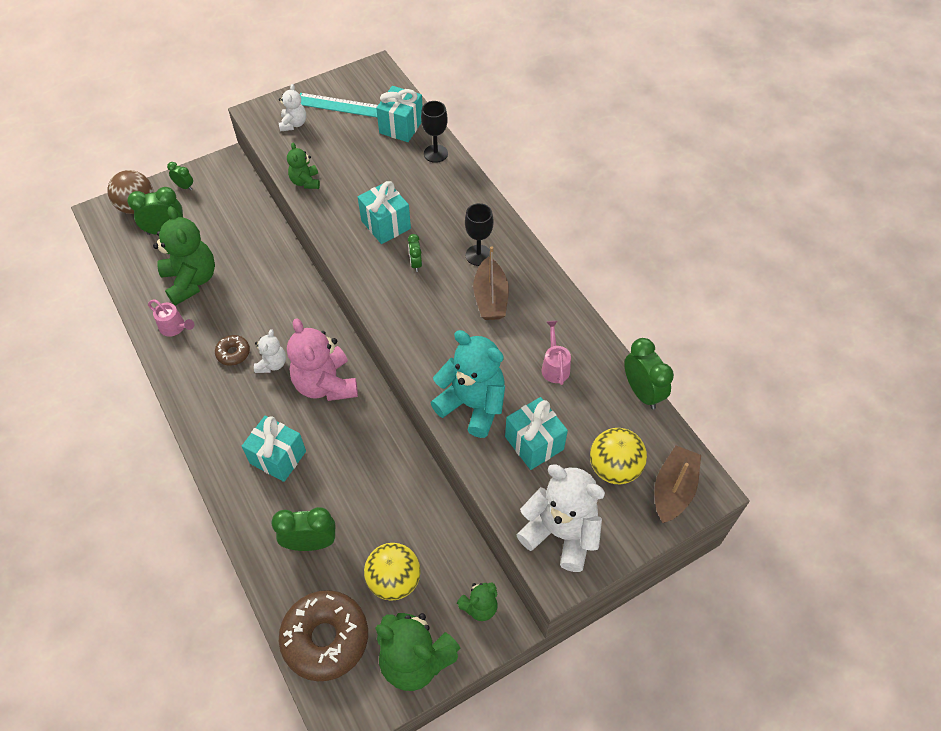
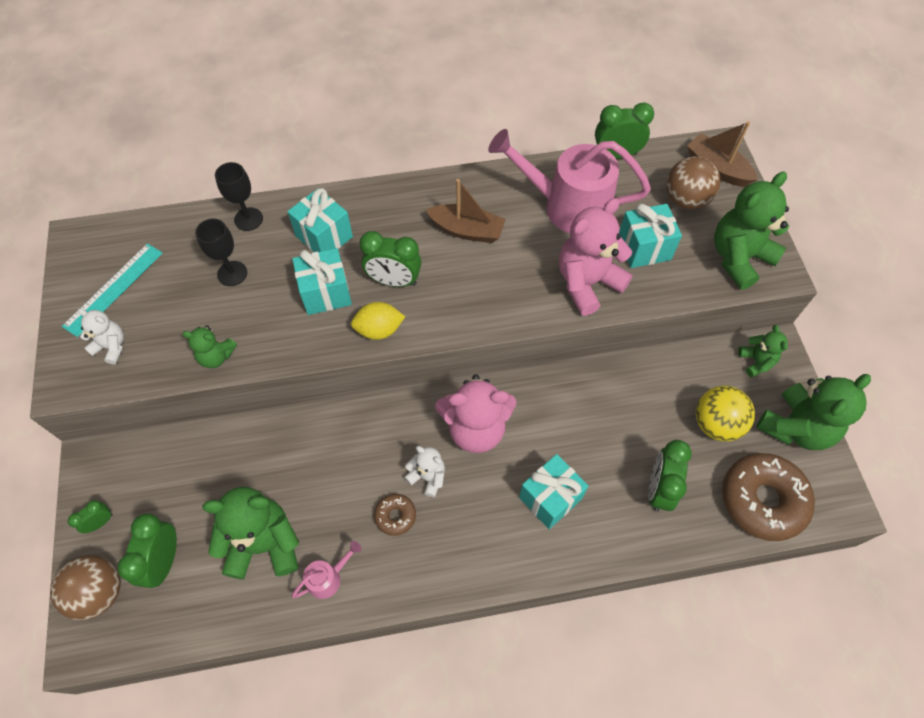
camera: 70 degrees left, 5 degrees up
turquoise gift [376,86,423,142] -> turquoise gift moved to [287,188,353,252]
green clock [408,234,422,272] -> green clock [359,231,421,287], size x1.83
turquoise teddy bear [431,330,505,438] -> pink teddy bear [559,198,633,316]
black goblet [465,203,494,266] -> black goblet moved to [195,219,247,286]
white teddy bear [516,464,605,572] -> green teddy bear [714,172,789,290]
pink watering can [542,321,571,385] -> pink watering can [488,129,651,233], size x2.31
yellow ball [590,428,647,484] -> brown ball [666,156,720,210]
none -> yellow lemon [351,302,405,340]

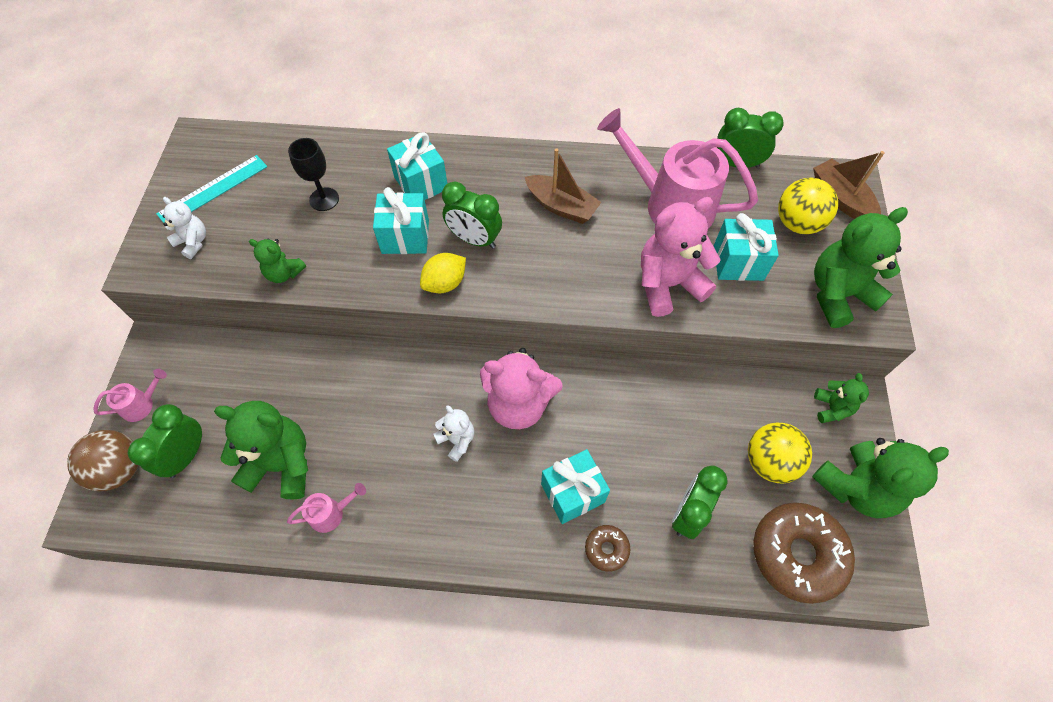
camera: 15 degrees right, 0 degrees up
green clock [68,500,113,533] -> pink watering can [93,369,167,422]
black goblet [215,162,263,231] -> none
yellow lemon [351,302,405,340] -> yellow lemon turned 45 degrees counterclockwise [420,253,466,293]
brown donut [374,494,416,536] -> brown donut moved to [585,525,630,572]
brown ball [666,156,720,210] -> yellow ball [778,178,838,234]

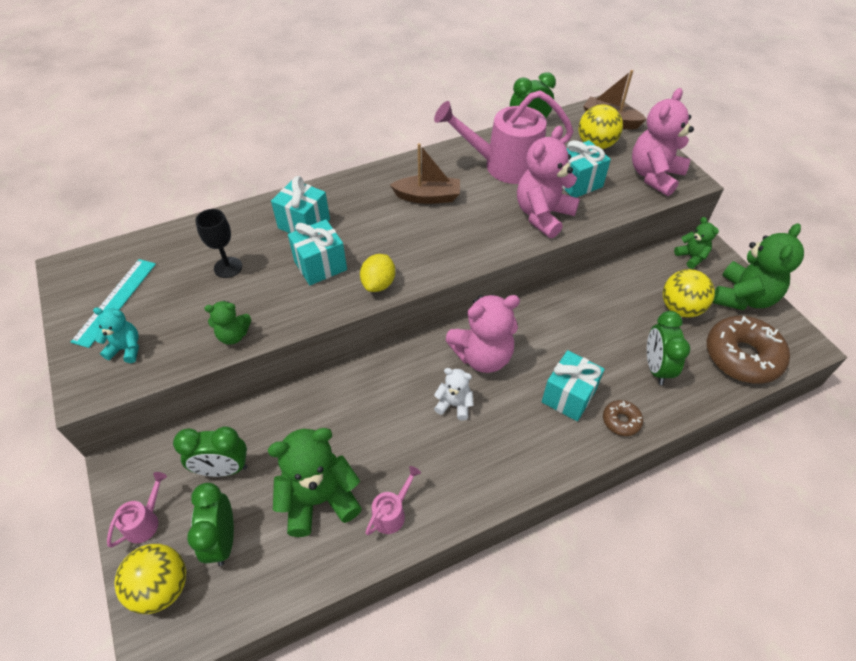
camera: 30 degrees left, 10 degrees down
brown ball [67,430,138,491] -> yellow ball [114,544,186,614]
white teddy bear [162,197,206,259] -> turquoise teddy bear [93,308,139,363]
green clock [442,182,502,248] -> green clock moved to [173,427,247,477]
green teddy bear [814,207,908,328] -> pink teddy bear [632,88,694,196]

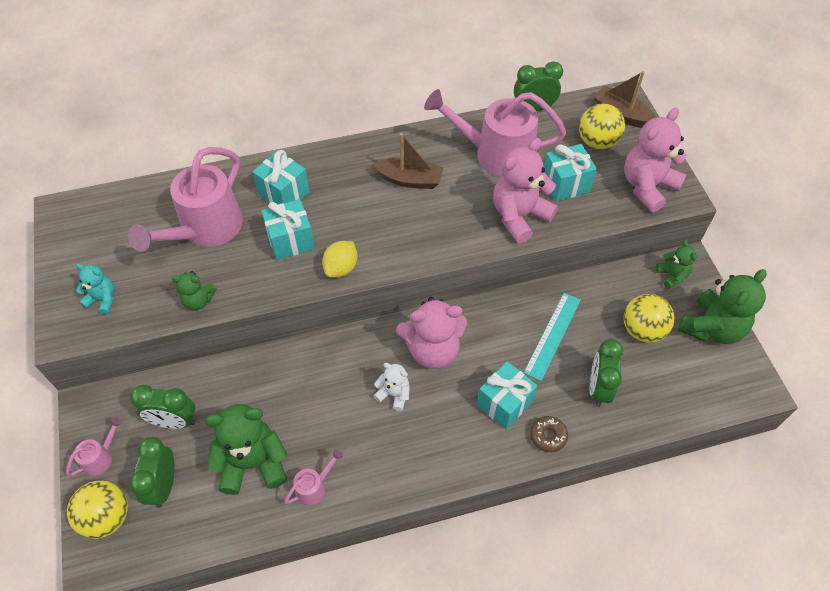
camera: 10 degrees right, 5 degrees up
turquoise ruler [71,259,156,348] -> turquoise ruler moved to [523,293,581,381]
black goblet [195,209,242,278] -> pink watering can [128,147,243,252]
brown donut [707,316,790,384] -> none

